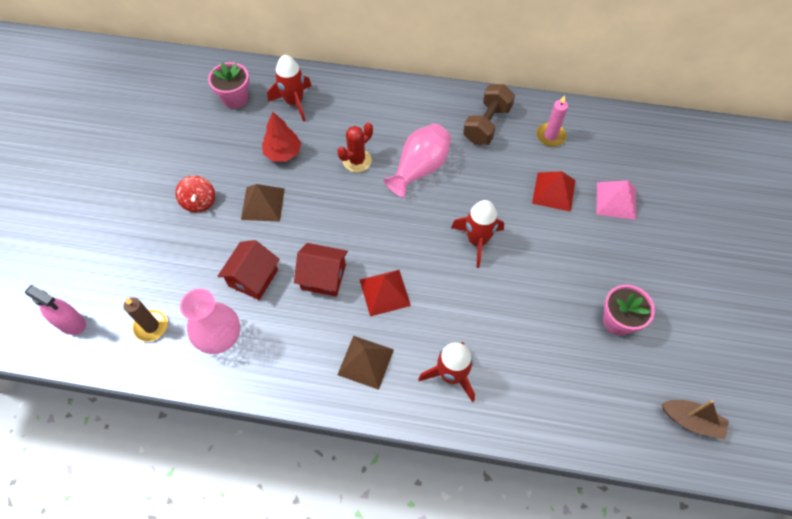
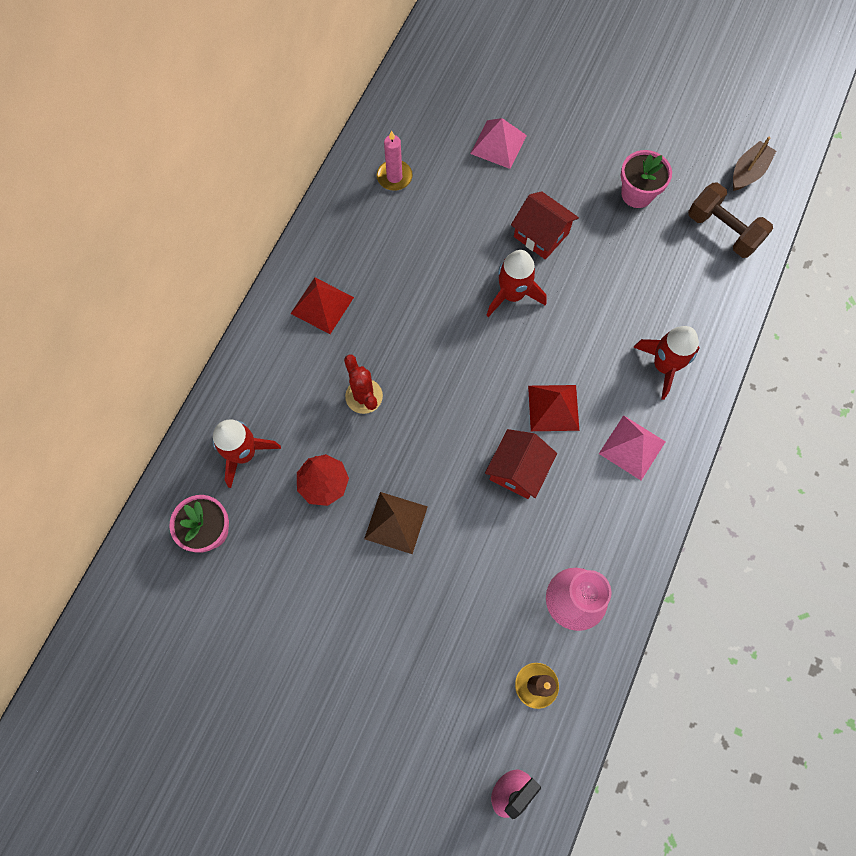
camera: 75 degrees left, 10 degrees up
red spinning top [175,176,215,213] -> none
red house [217,240,280,300] -> red house moved to [511,191,579,260]
brown pyramid [337,336,394,390] -> pink pyramid [599,415,666,480]
pink vase [383,123,451,198] -> none
brown dumbbell [463,84,515,145] -> brown dumbbell moved to [688,182,773,258]
red pyramid [532,171,576,212] -> red pyramid moved to [290,277,354,334]

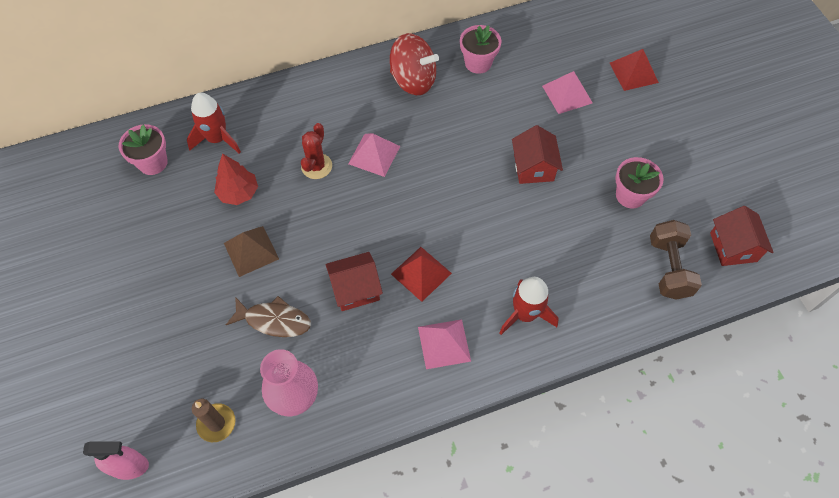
camera: 45 degrees right, 10 degrees down
red pyramid [290,277,354,334] -> red pyramid moved to [610,49,659,91]
pink candle [377,130,413,191] -> pink flower pot [460,25,501,74]
red rocket [487,250,547,317] -> none
brown boat [733,137,776,191] -> red house [710,206,774,266]
none -> brown fish [226,296,311,337]
none -> pink pyramid [348,133,400,177]
none -> red spinning top [390,33,439,95]

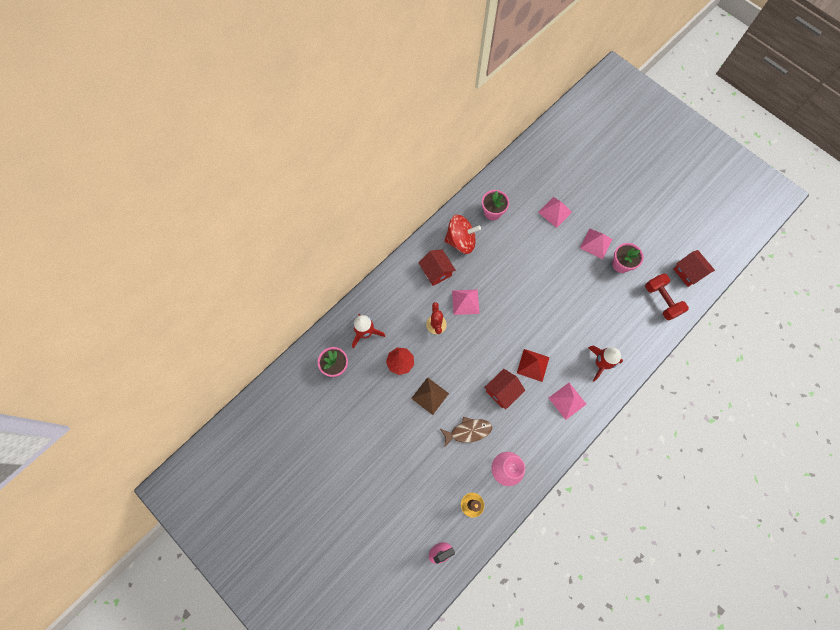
camera: 25 degrees left, 10 degrees up
red house [512,125,563,184] -> red house moved to [418,249,456,286]
red pyramid [610,49,659,91] -> none
brown dumbbell [650,220,702,300] -> red dumbbell [645,274,689,320]
none -> pink pyramid [580,229,612,259]

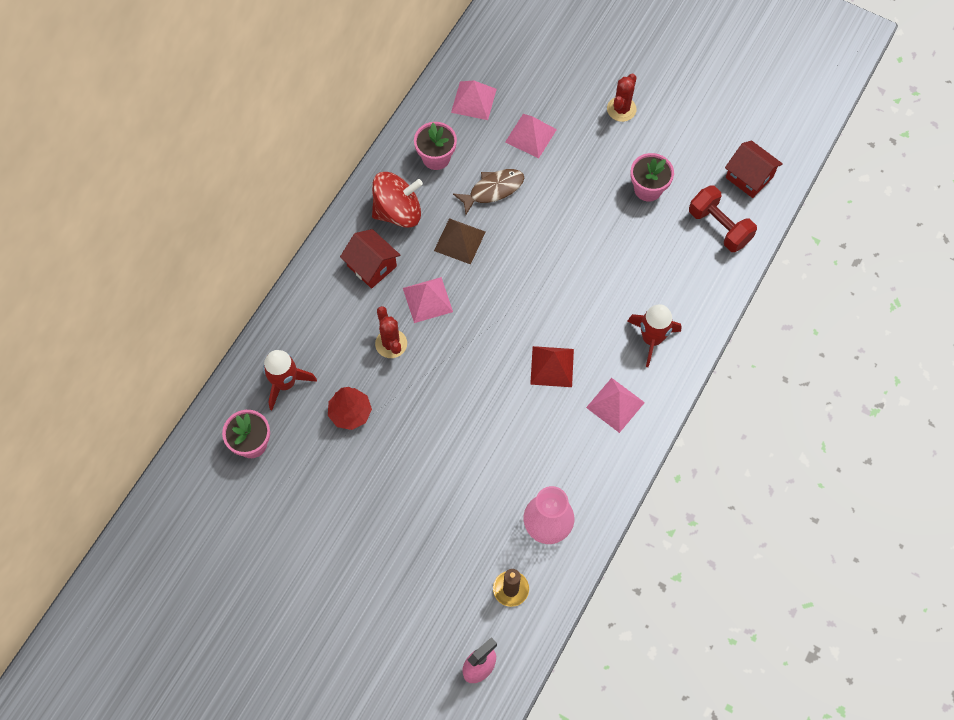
camera: 15 degrees left, 5 degrees down
brown pyramid [411,377,449,415] -> brown pyramid moved to [434,218,485,265]
brown fish [440,417,492,448] -> brown fish moved to [453,169,524,214]
red house [484,369,525,410] -> none
pink pyramid [580,229,612,259] -> pink pyramid moved to [451,80,497,120]
none -> red cactus [607,74,637,122]

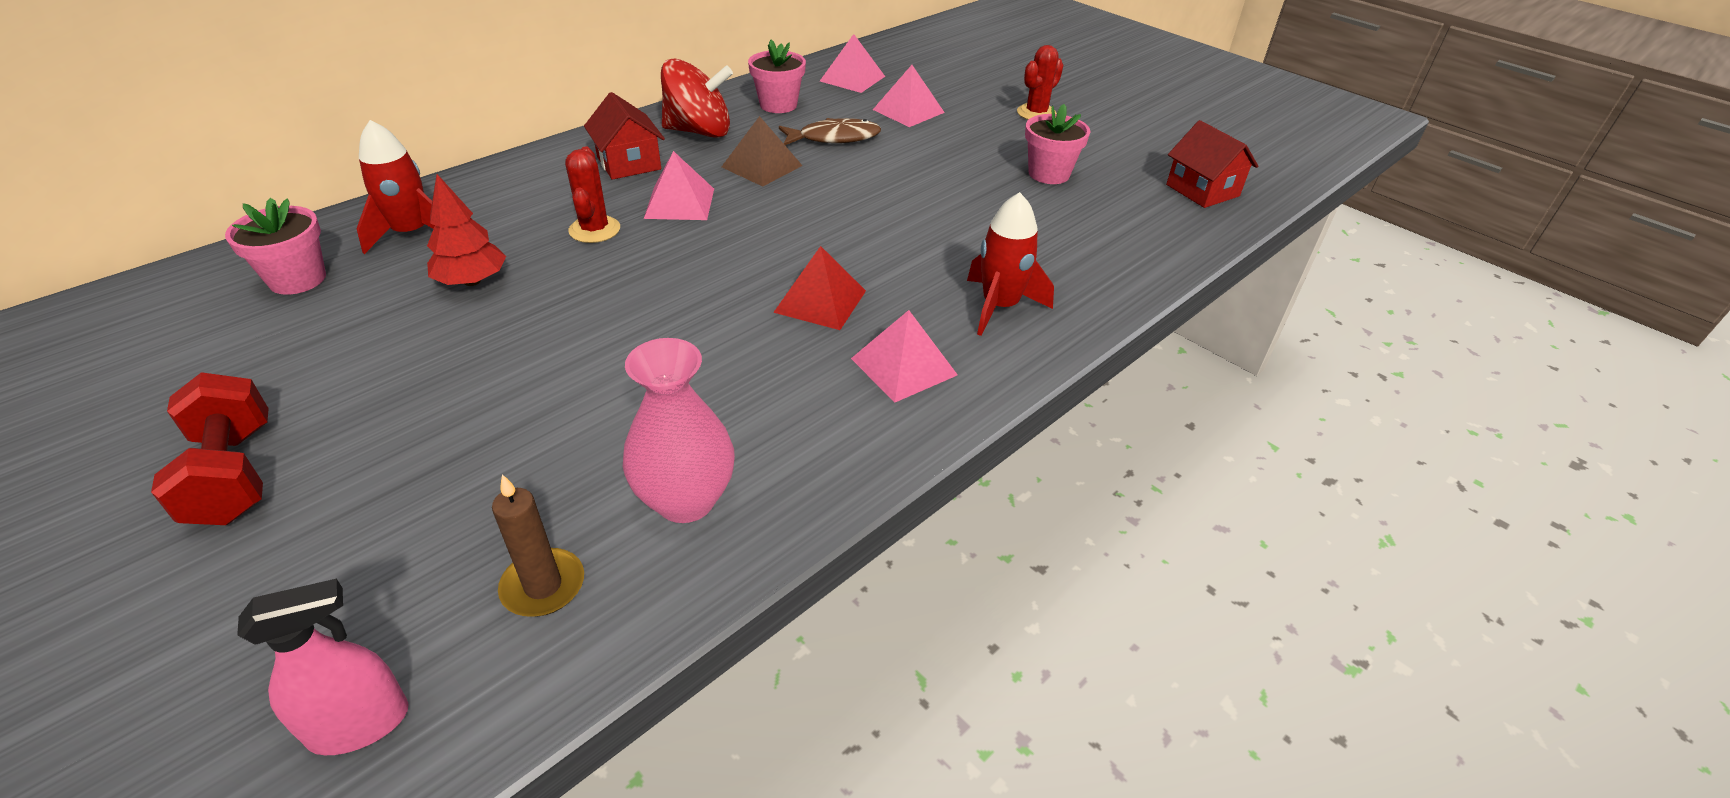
camera: 15 degrees right, 25 degrees down
red dumbbell [689,186,757,252] -> red dumbbell moved to [151,372,269,525]

